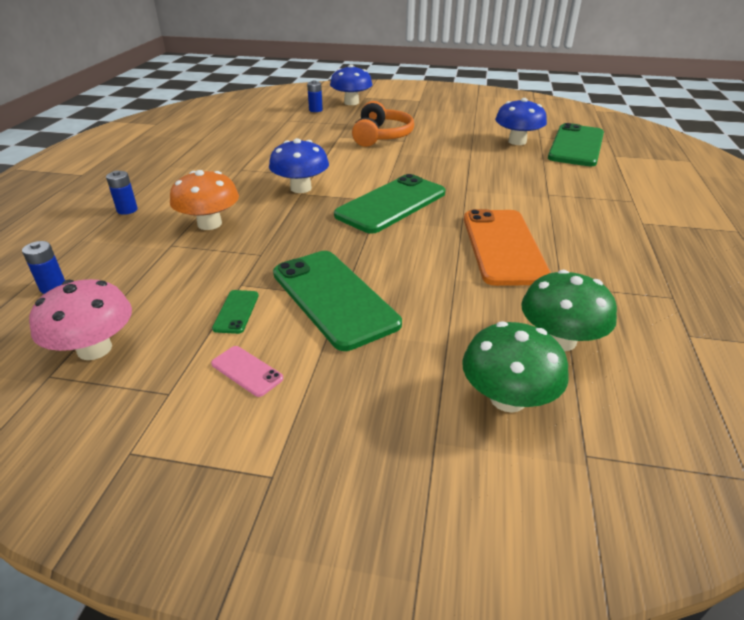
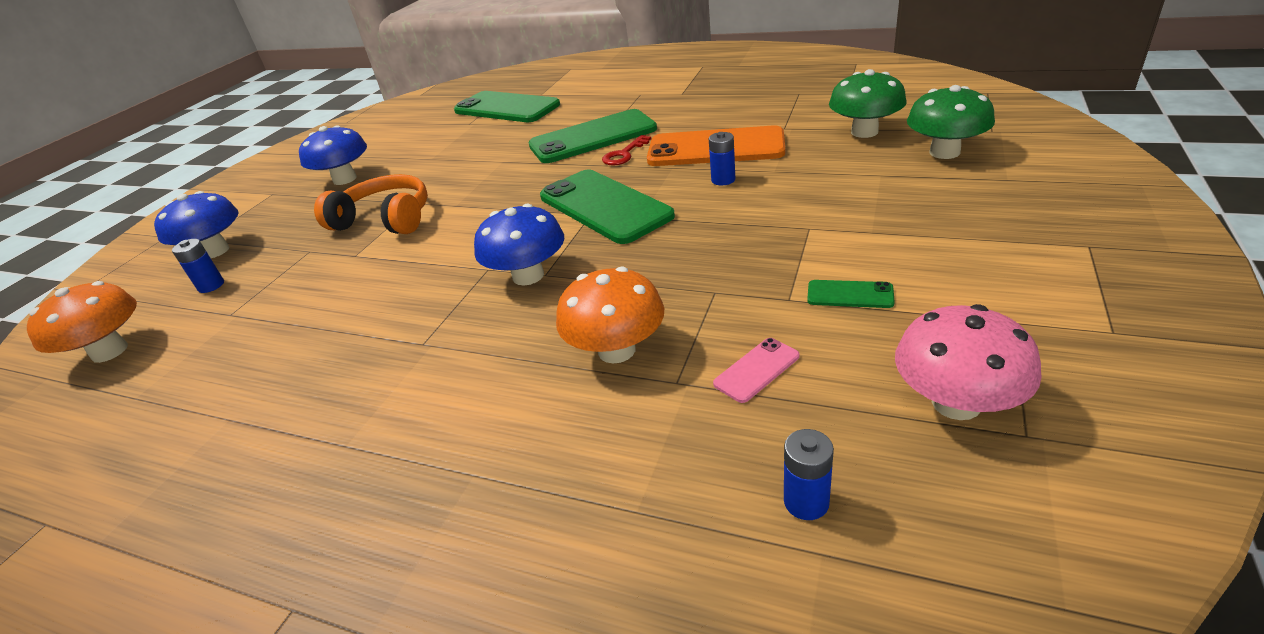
camera: 75 degrees left, 0 degrees up
blue battery [106,170,138,215] -> blue battery moved to [709,132,735,186]
pink phone [211,346,283,397] -> pink phone moved to [713,338,799,403]
green phone [273,251,402,351] -> green phone moved to [528,109,657,163]
blue mushroom [495,98,547,145] -> blue mushroom moved to [299,125,367,185]
none -> orange mushroom [27,281,137,363]
none -> red key [602,135,651,166]

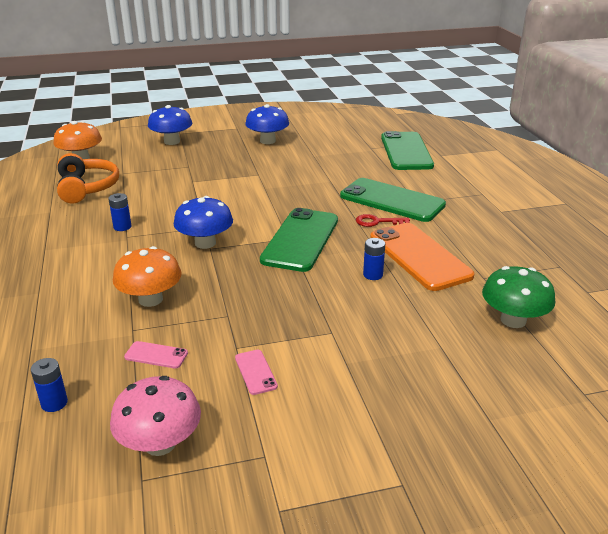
camera: 50 degrees right, 5 degrees down
blue battery [172,239,224,293] -> blue battery moved to [108,193,131,231]
orange headphones [314,174,428,234] -> orange headphones moved to [57,153,119,203]
green phone [807,280,895,308] -> pink phone [235,350,278,395]
green mushroom [907,85,995,159] -> none

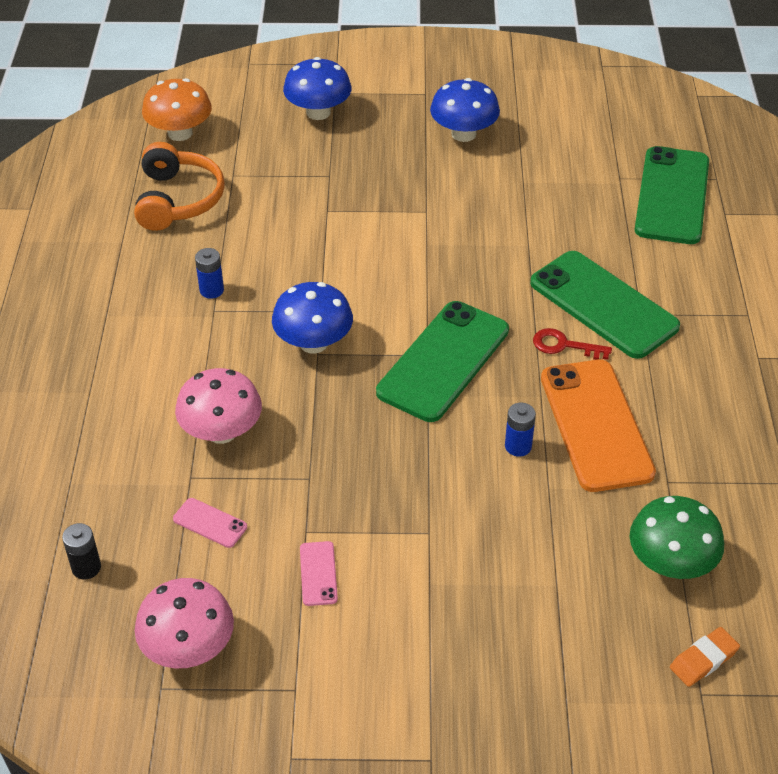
camera: 15 degrees right, 15 degrees up
blue battery [31,358,68,412] -> black battery [62,523,101,579]
orange mushroom [113,246,182,307] -> pink mushroom [175,368,262,444]
none -> orange eraser [670,627,740,687]

